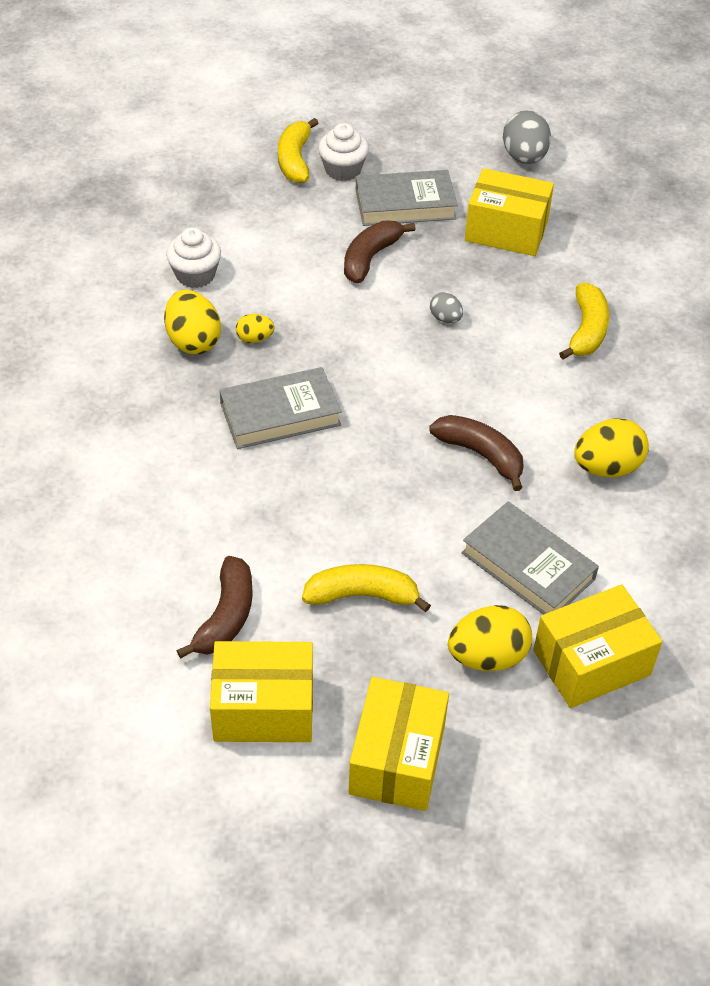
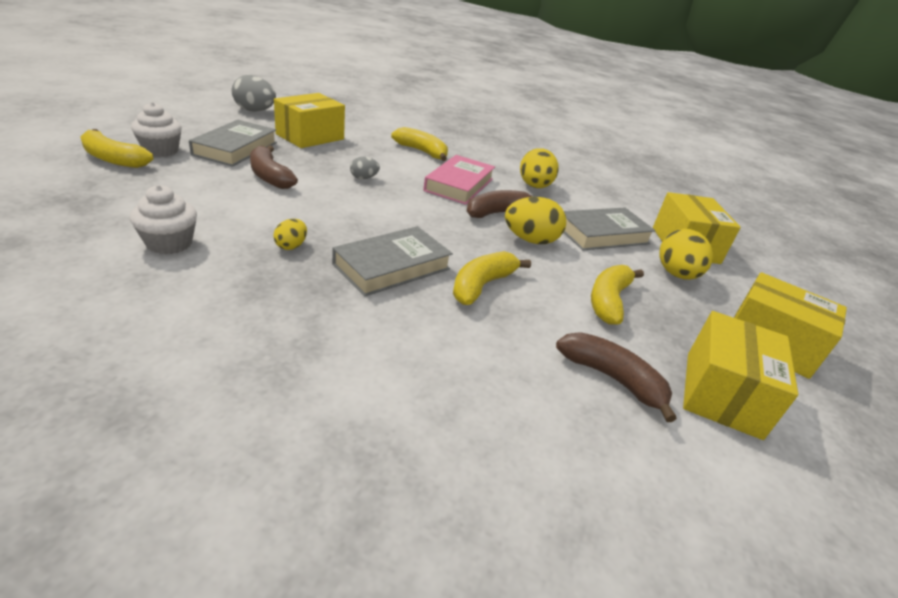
camera: 70 degrees left, 15 degrees down
yellow egg [164,290,221,354] -> yellow egg moved to [505,197,566,244]
grey book [219,367,342,449] -> grey book turned 45 degrees clockwise [332,226,453,297]
none -> pink book [423,155,495,205]
none -> yellow banana [453,251,531,305]

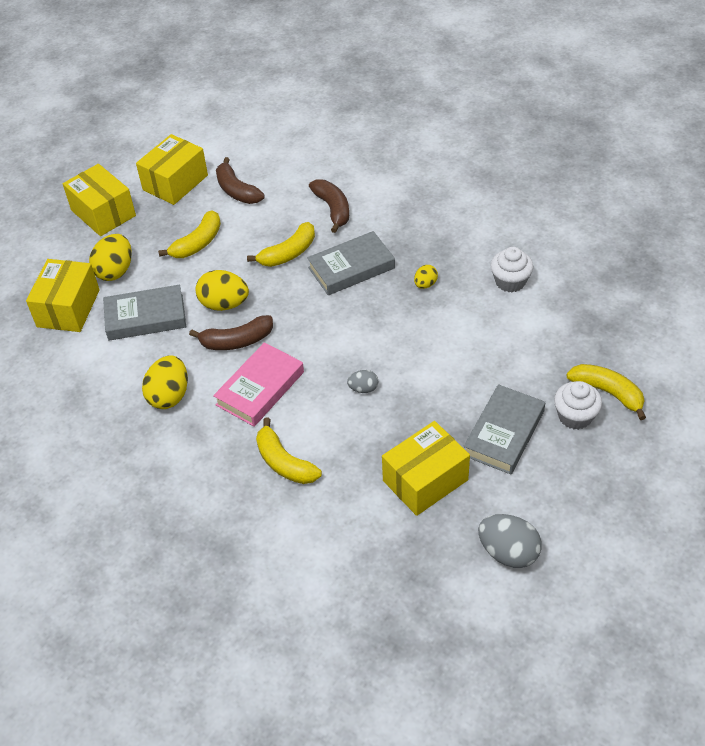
camera: 160 degrees left, 15 degrees up
brown banana [250,145,298,189] -> brown banana moved to [309,180,349,233]

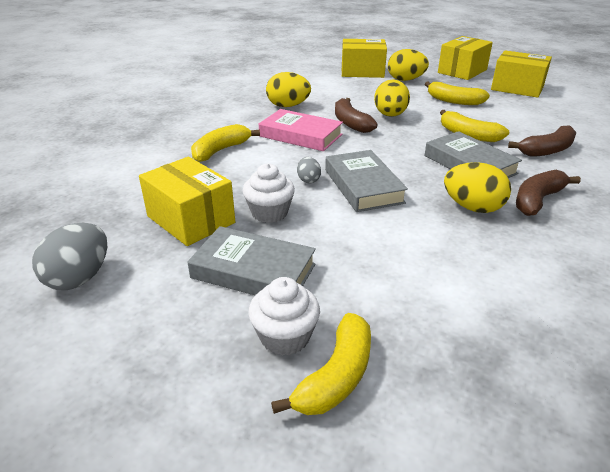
camera: 80 degrees right, 15 degrees down
grey book [103,285,186,341] -> grey book moved to [325,150,408,212]
brown banana [216,157,265,204] -> brown banana moved to [516,170,581,216]
yellow egg [414,265,438,289] -> yellow egg [444,162,511,213], size x1.85
white cupcake [491,247,533,293] -> white cupcake moved to [243,163,295,223]

